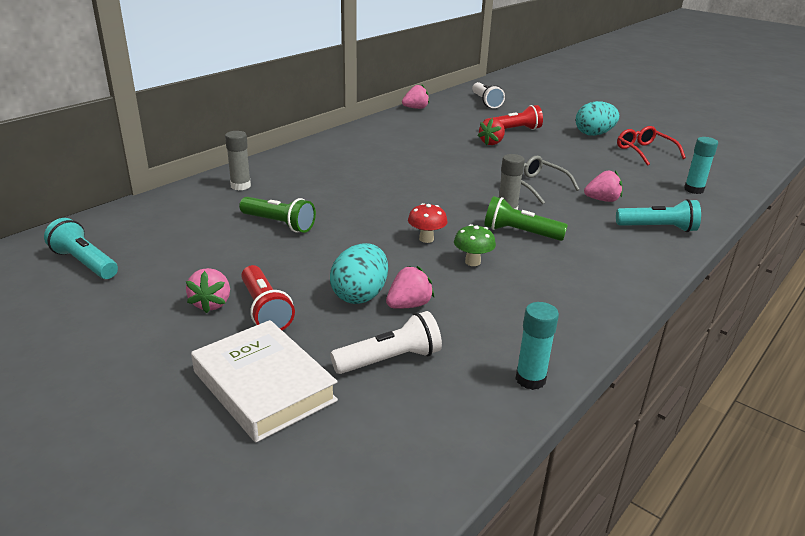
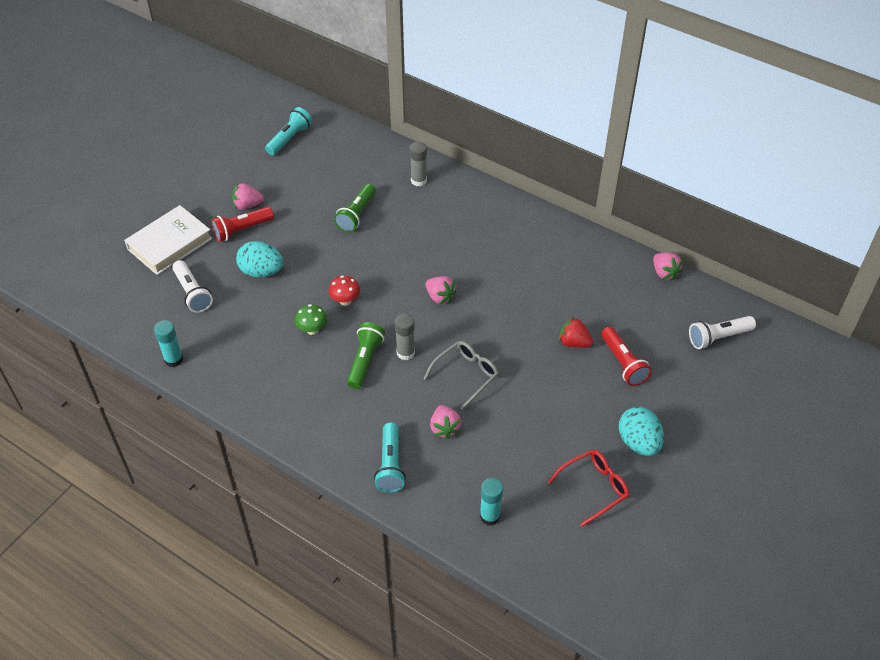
camera: 85 degrees right, 20 degrees up
pink strawberry [386,266,434,309] -> pink strawberry moved to [426,276,457,305]

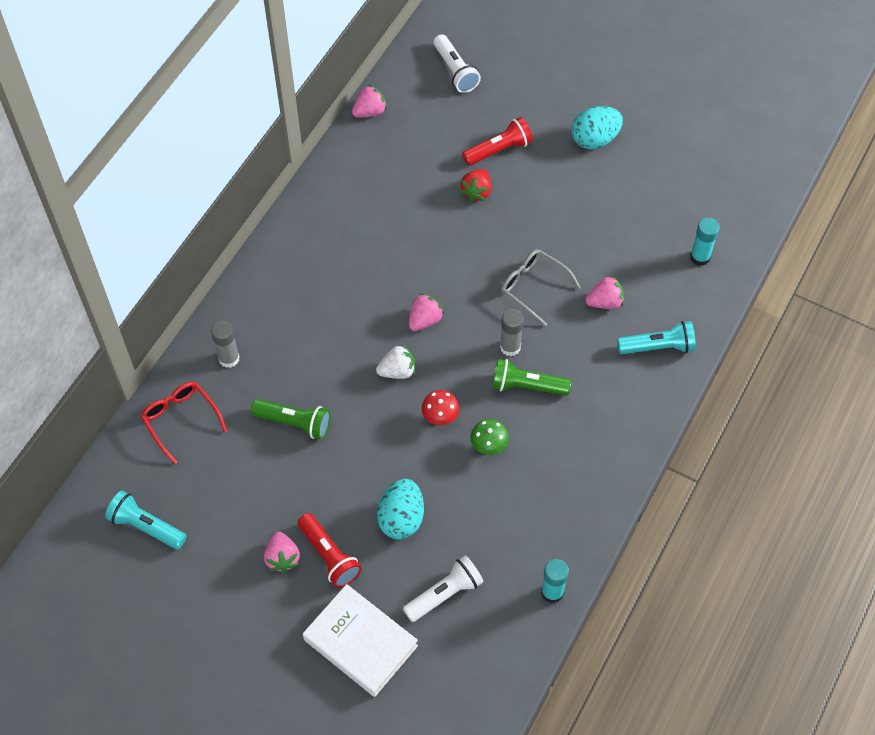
camera: 95 degrees left, 10 degrees up
red glasses [548,450,629,527] -> red glasses moved to [141,382,227,464]
none -> white strawberry [376,344,415,379]

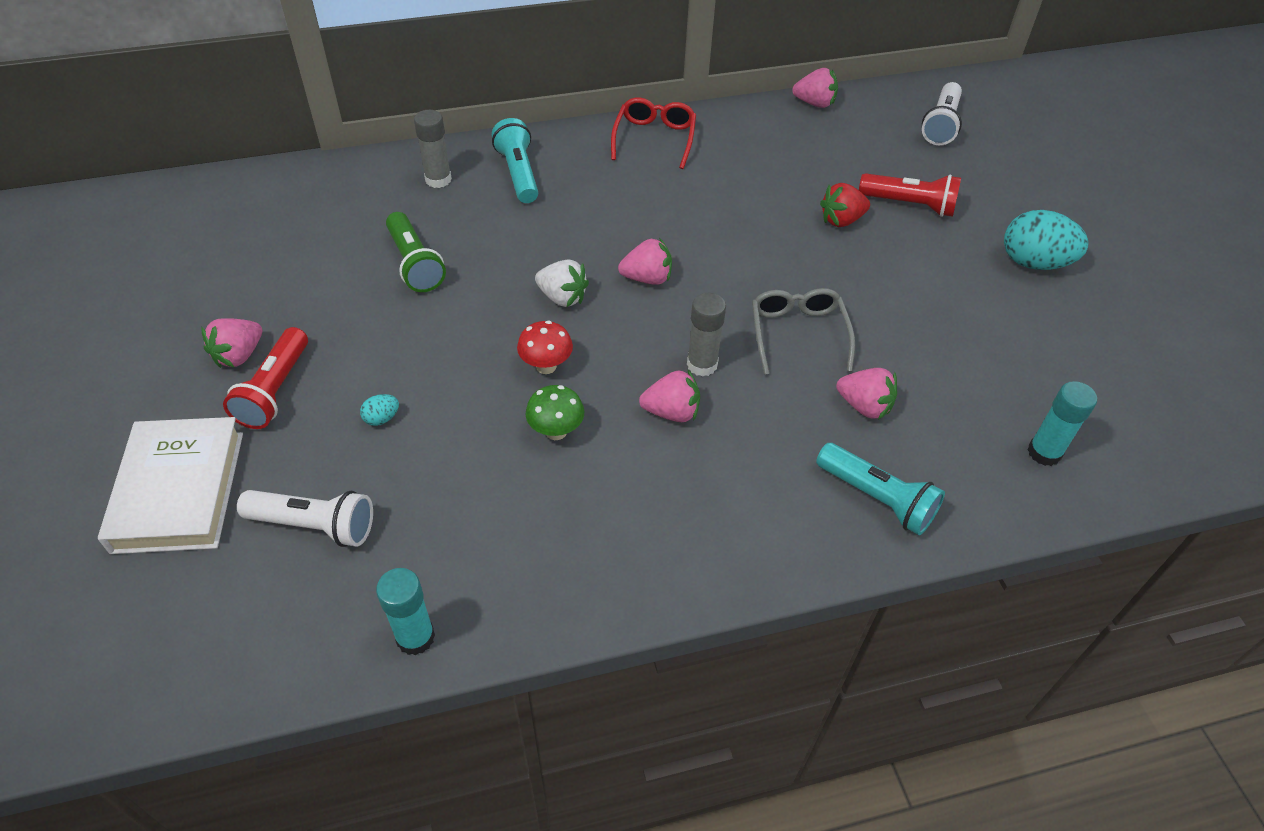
camera: 45 degrees right, 10 degrees down
turquoise flashlight [105,491,187,550] -> turquoise flashlight moved to [492,118,538,203]
red glasses [141,382,227,464] -> red glasses moved to [611,98,696,169]
turquoise egg [377,479,424,540] -> turquoise egg [360,394,399,426], size x0.43
green flashlight [492,359,571,396] -> pink strawberry [639,370,700,422]

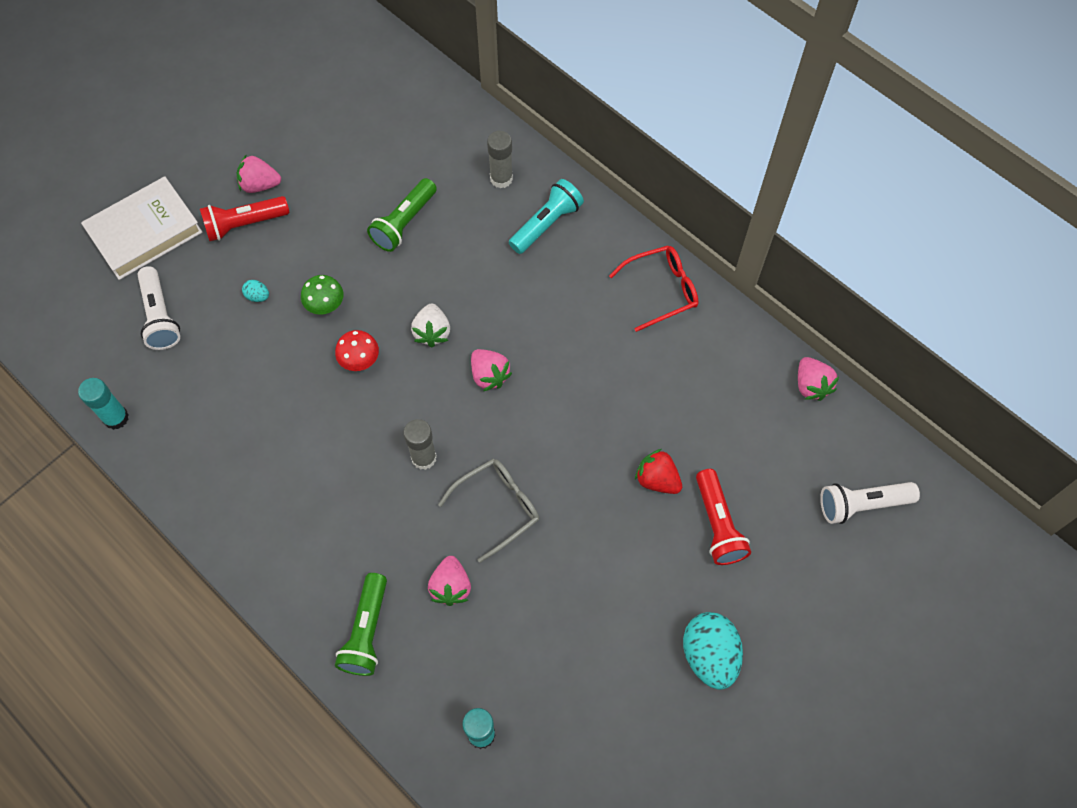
camera: 60 degrees right, 15 degrees up
green mushroom [526,385,584,440] -> green mushroom moved to [301,275,343,315]
pink strawberry [639,370,700,422] -> none
turquoise flashlight [816,443,945,535] -> green flashlight [335,573,387,676]

